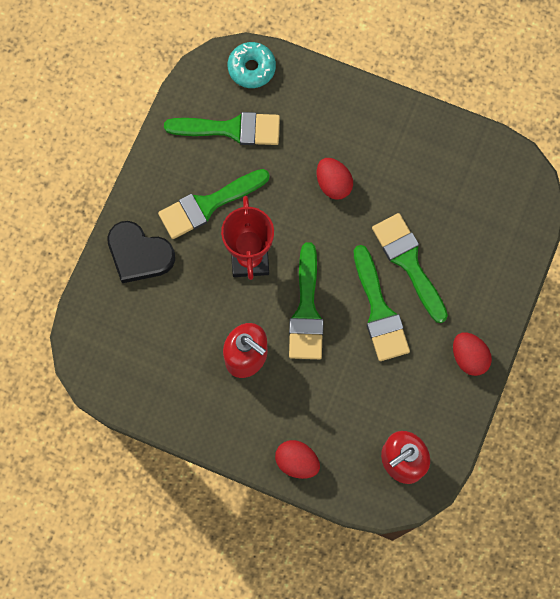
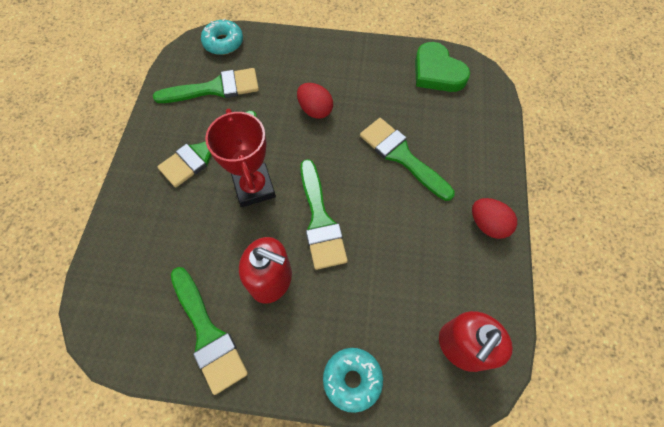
camera: 15 degrees left, 10 degrees down
black heart [107,221,175,283] -> none
red egg [275,440,320,479] -> turquoise donut [323,348,383,413]
green brush [354,245,410,361] -> green brush moved to [171,267,248,395]
none -> green heart [415,42,470,92]

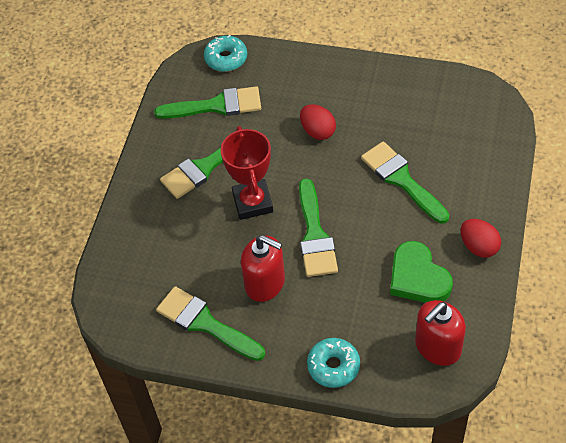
camera: 10 degrees right, 10 degrees down
green brush [171,267,248,395] -> green brush turned 150 degrees clockwise [156,286,265,361]
green heart [415,42,470,92] -> green heart moved to [390,241,453,303]

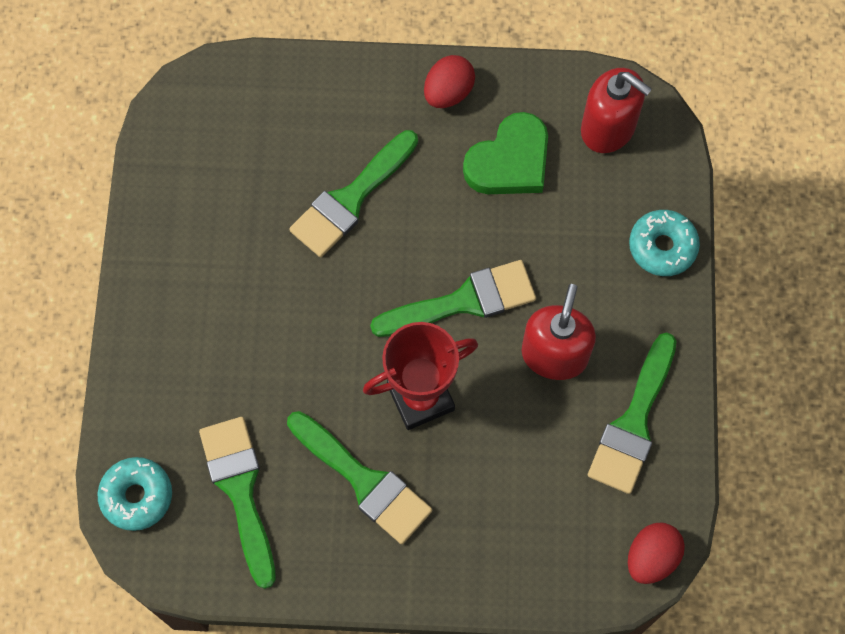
camera: 105 degrees left, 15 degrees up
red egg [300,104,336,140] -> red egg moved to [628,523,685,584]

